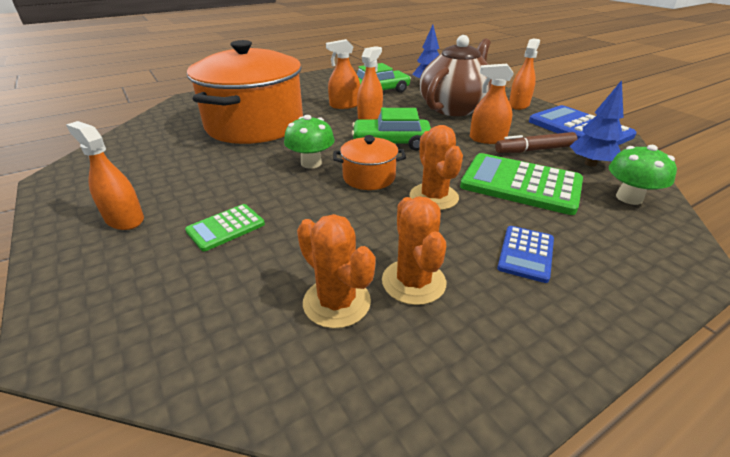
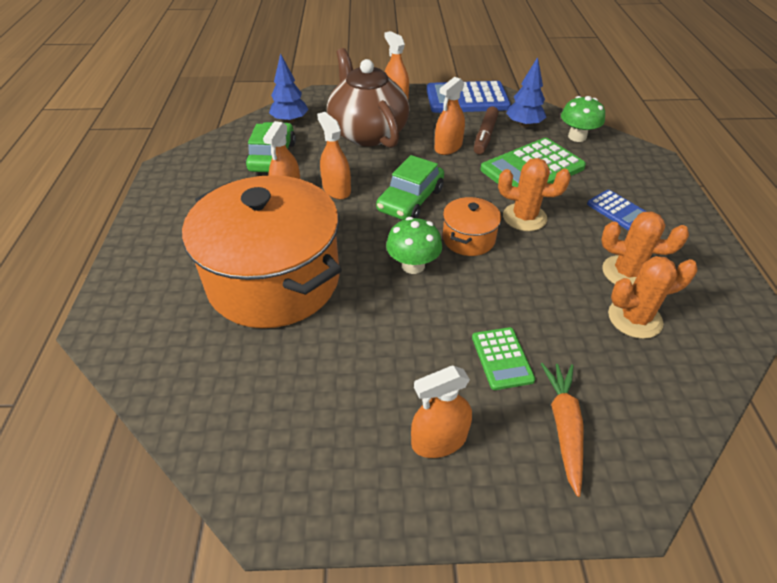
camera: 60 degrees left, 10 degrees up
none -> orange carrot [541,363,583,497]

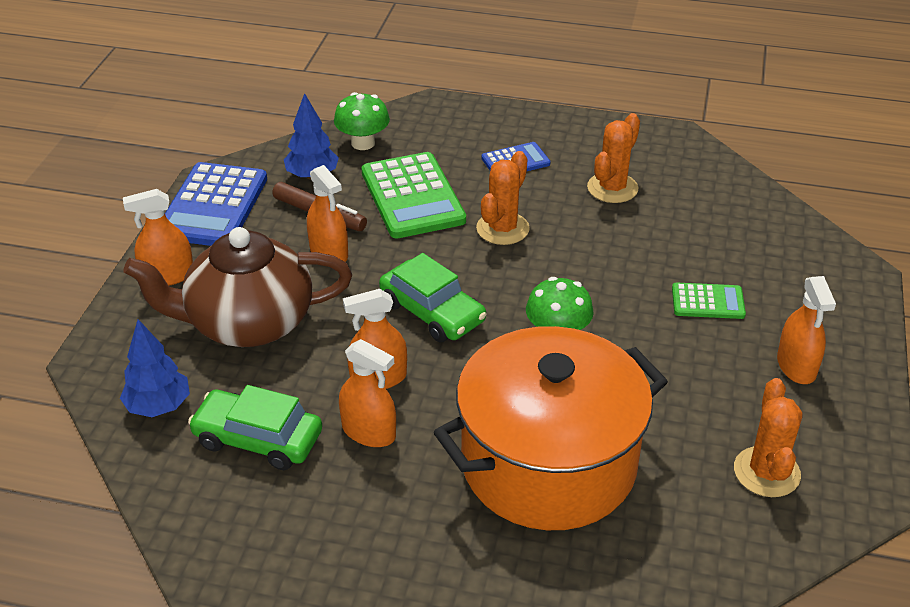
camera: 75 degrees left, 5 degrees down
orange pot [443,197,501,256] -> none
orange carrot [541,363,583,497] -> none
orange cactus [608,256,697,339] -> orange cactus moved to [734,378,803,497]

